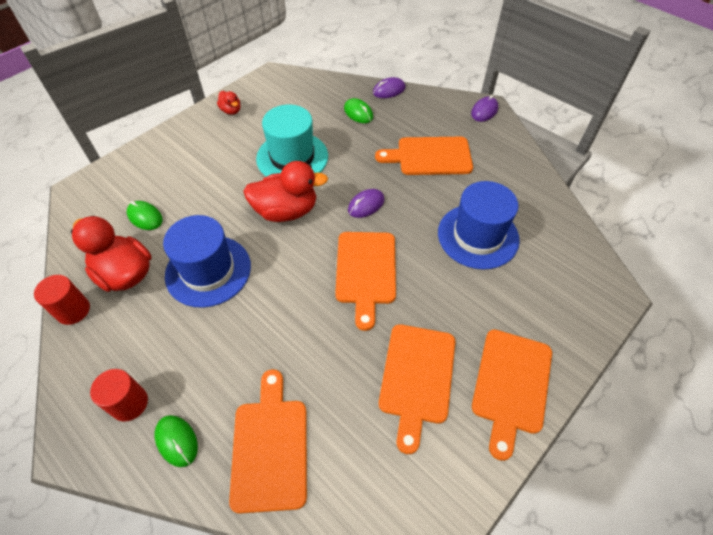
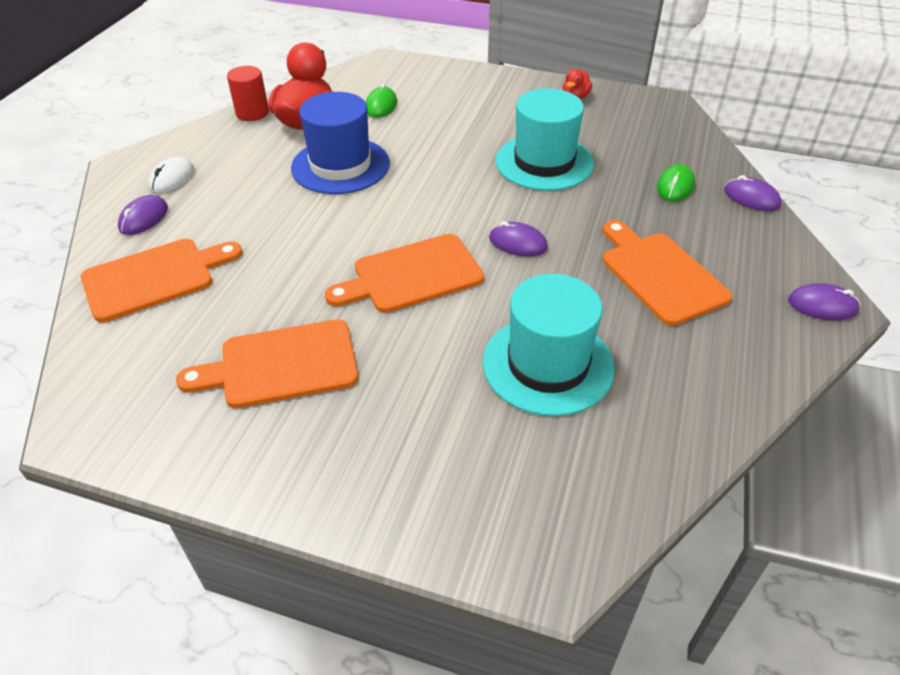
camera: 65 degrees right, 10 degrees down
red cylinder [90,369,148,422] -> white mouse [148,156,194,193]
green mouse [155,415,198,467] -> purple mouse [118,195,168,235]
red duck [243,161,328,222] -> none
blue hat [438,181,520,269] -> turquoise hat [483,274,615,416]
orange cutting board [472,330,552,461] -> none

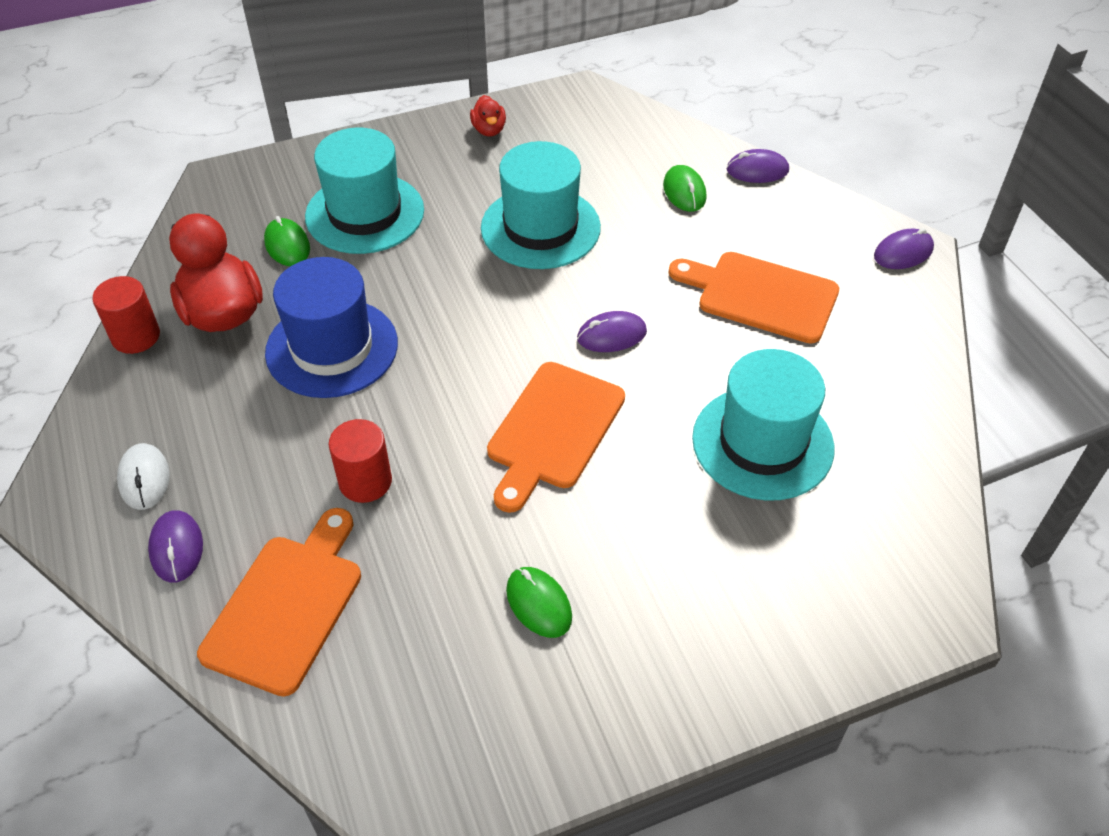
camera: 40 degrees left, 5 degrees up
orange cutting board [176,319,358,408] -> green mouse [506,567,572,638]
none -> turquoise hat [305,128,424,254]
none -> red cylinder [329,419,392,503]

